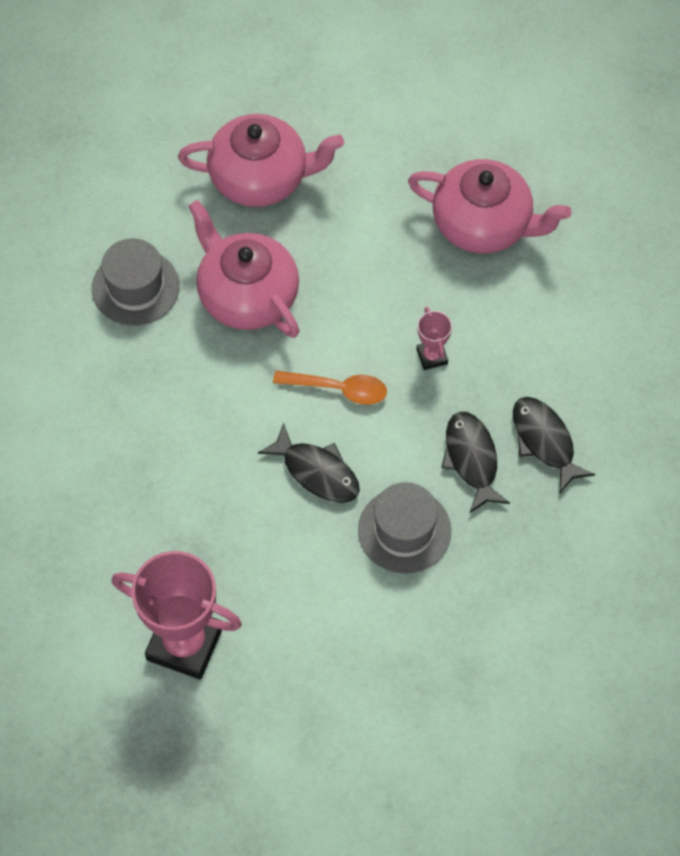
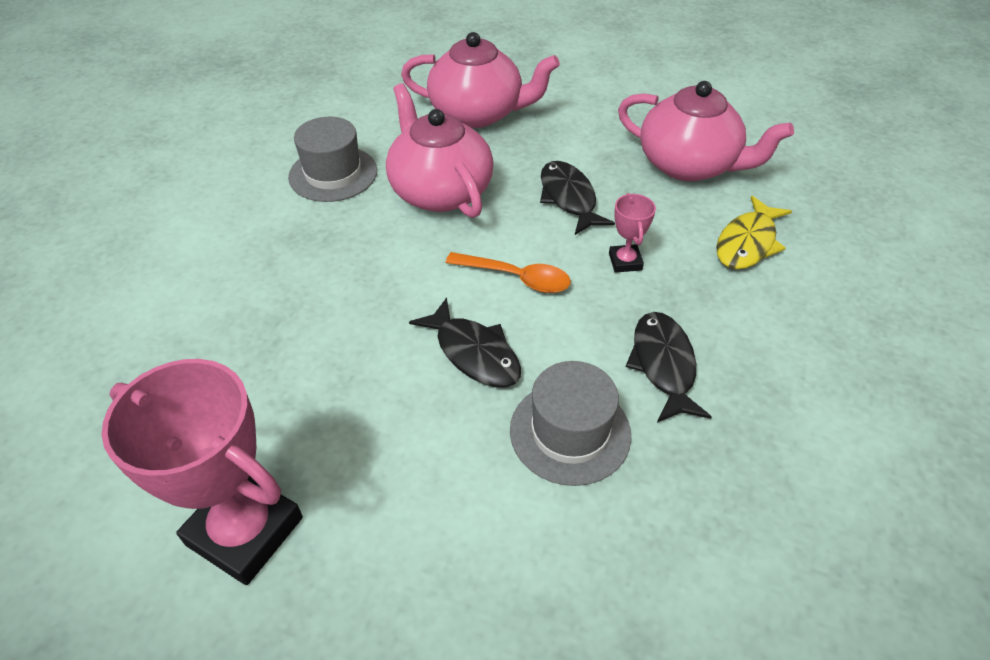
camera: 10 degrees right, 15 degrees down
black fish [513,397,595,493] -> black fish moved to [540,161,615,235]
none -> yellow fish [716,196,792,269]

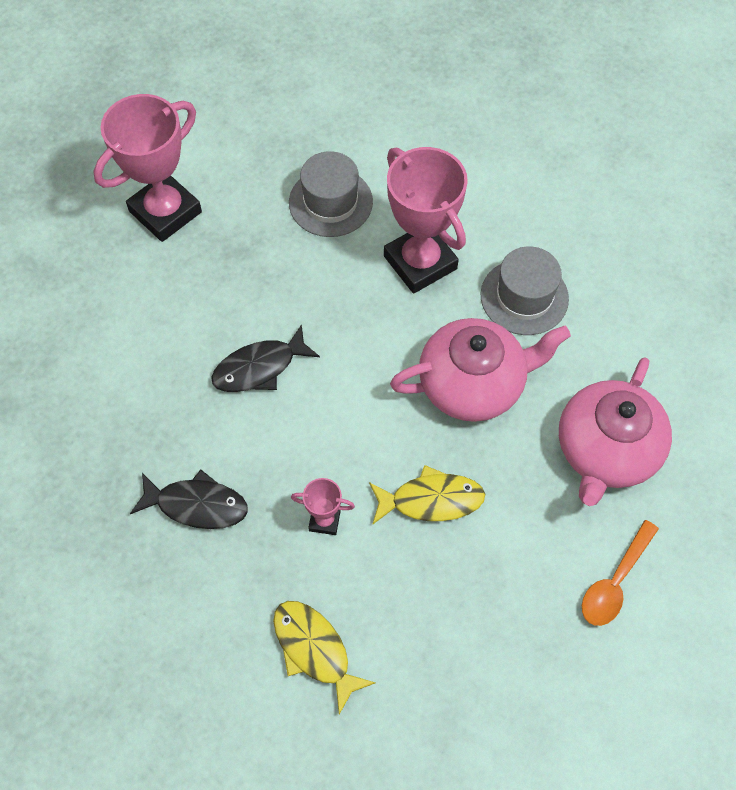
camera: 105 degrees right, 15 degrees up
orange spoon [446,252,571,293] -> orange spoon moved to [582,520,659,626]
grey hat [510,361,631,486] -> grey hat moved to [289,151,373,237]
black fish [540,161,615,235] -> yellow fish [369,465,485,524]
pink teapot [618,81,794,181] -> none
none -> pink trophy [384,147,468,294]

